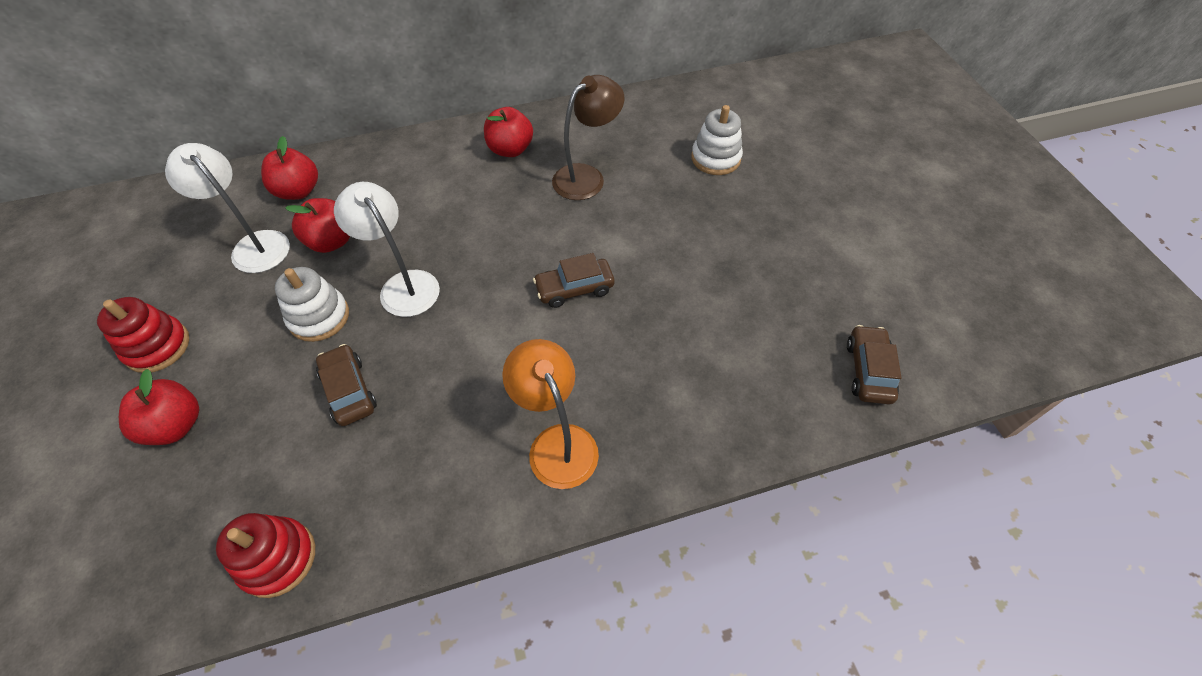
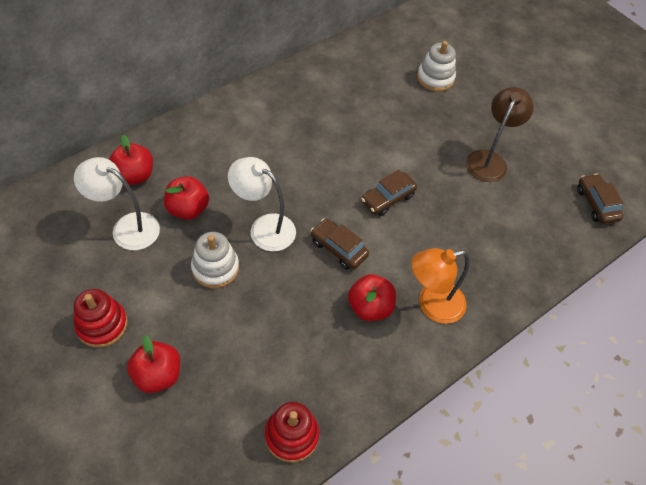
camera: 25 degrees left, 0 degrees up
brown car [316,344,377,426] -> brown car moved to [311,219,369,270]
red apple [484,107,533,157] -> red apple moved to [348,274,396,321]
orange lamp [502,339,599,489] -> orange lamp turned 60 degrees counterclockwise [411,248,470,324]
brown lamp [552,75,624,200] -> brown lamp moved to [466,87,534,182]

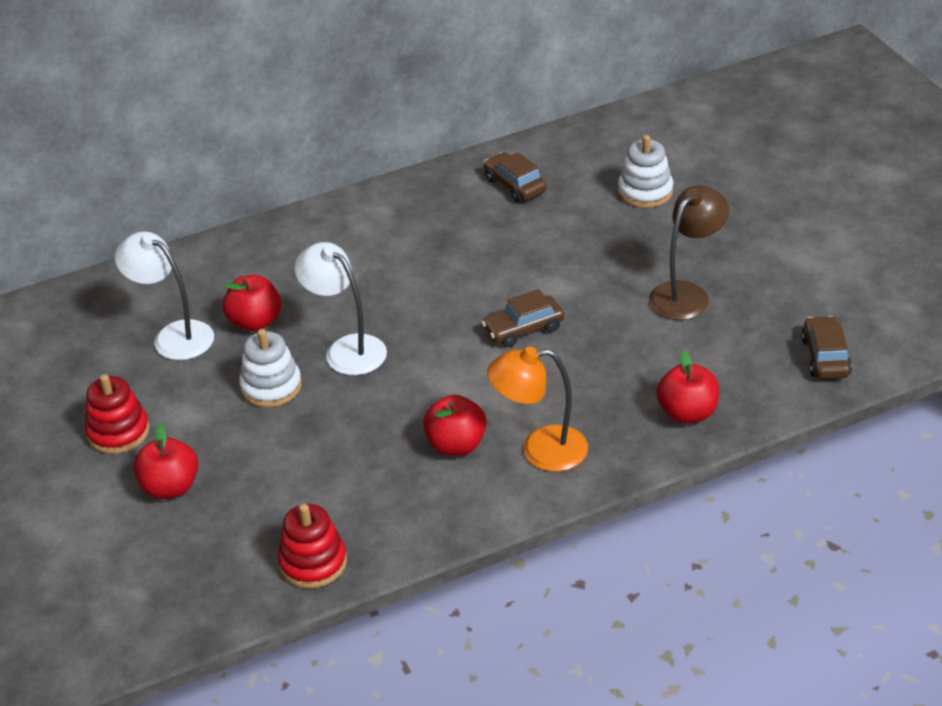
camera: 20 degrees right, 15 degrees down
red apple [109,135,153,185] -> red apple moved to [656,350,719,424]
brown car [311,219,369,270] -> brown car moved to [484,152,547,203]

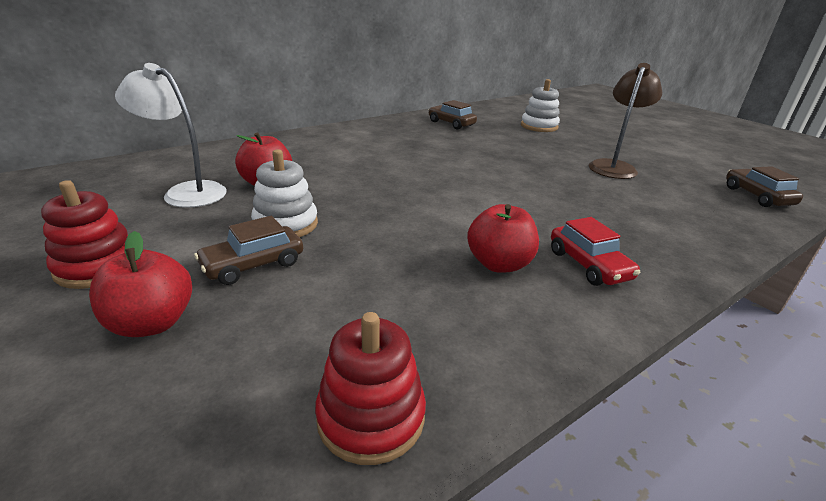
camera: 15 degrees left, 10 degrees down
white lamp [294,242,387,375] -> none
brown car [482,289,564,347] -> brown car moved to [194,216,303,285]
orange lamp [487,346,588,472] -> red car [551,217,640,286]
red apple [656,350,719,424] -> none

